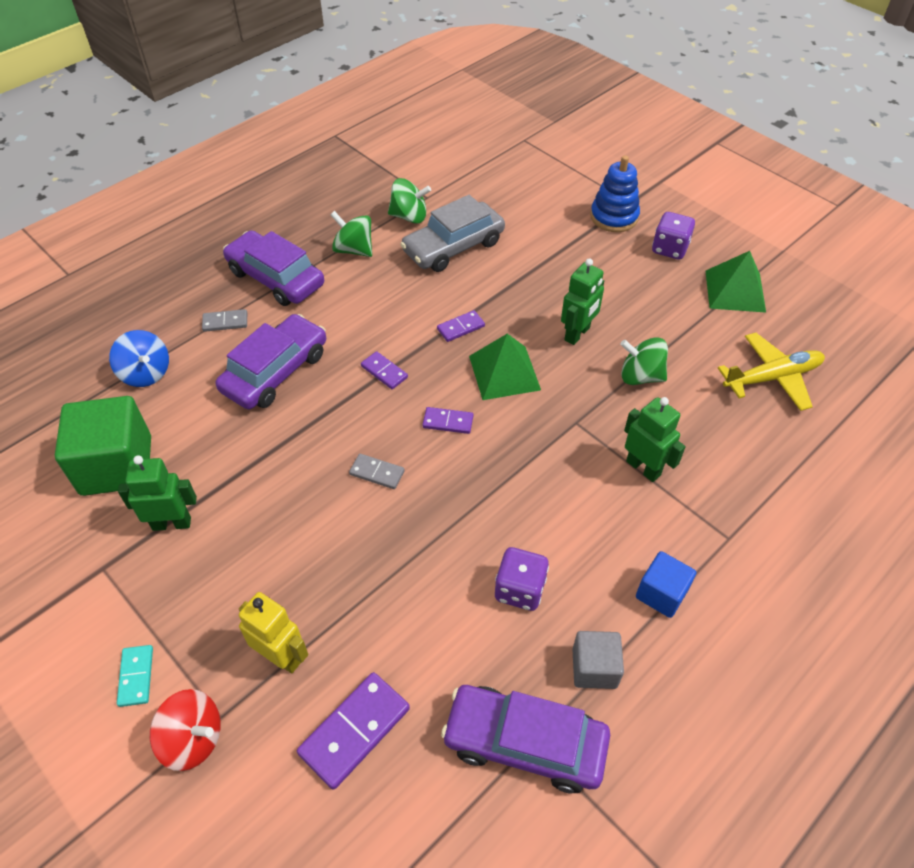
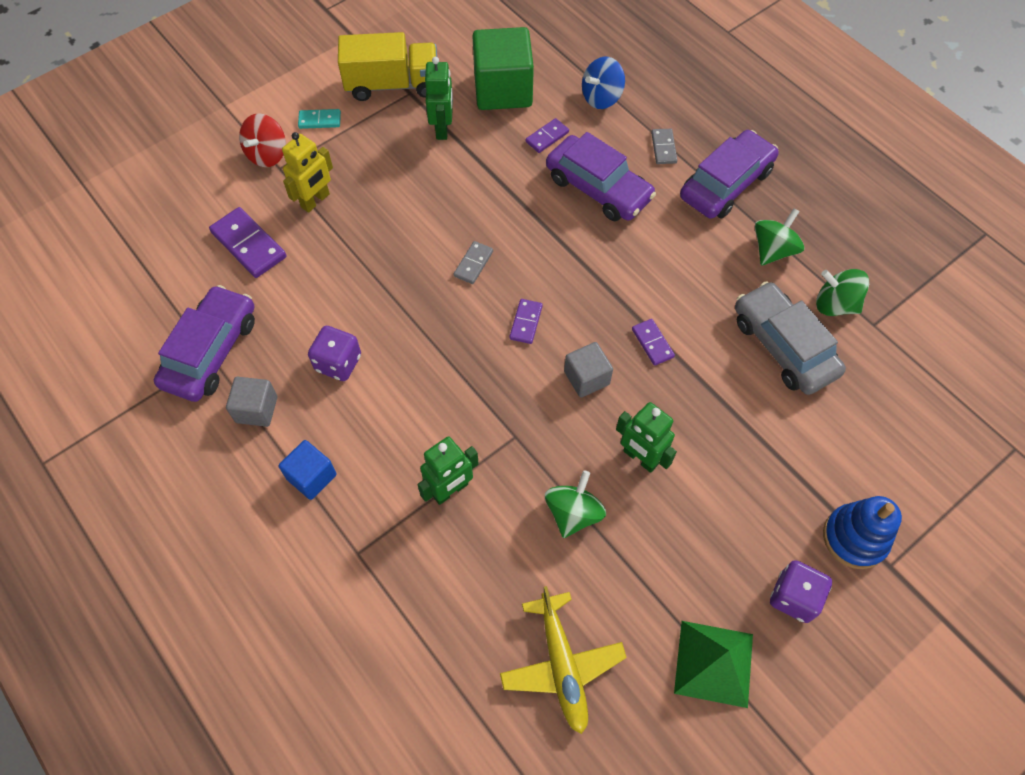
camera: 95 degrees right, 10 degrees up
purple domino [361,351,408,389] -> purple domino moved to [526,118,569,153]
green spinning top [388,178,431,223] -> green spinning top turned 105 degrees clockwise [816,269,869,316]
green pyramid [469,334,541,400] -> grey cube [564,342,613,398]
none -> yellow truck [338,32,437,101]

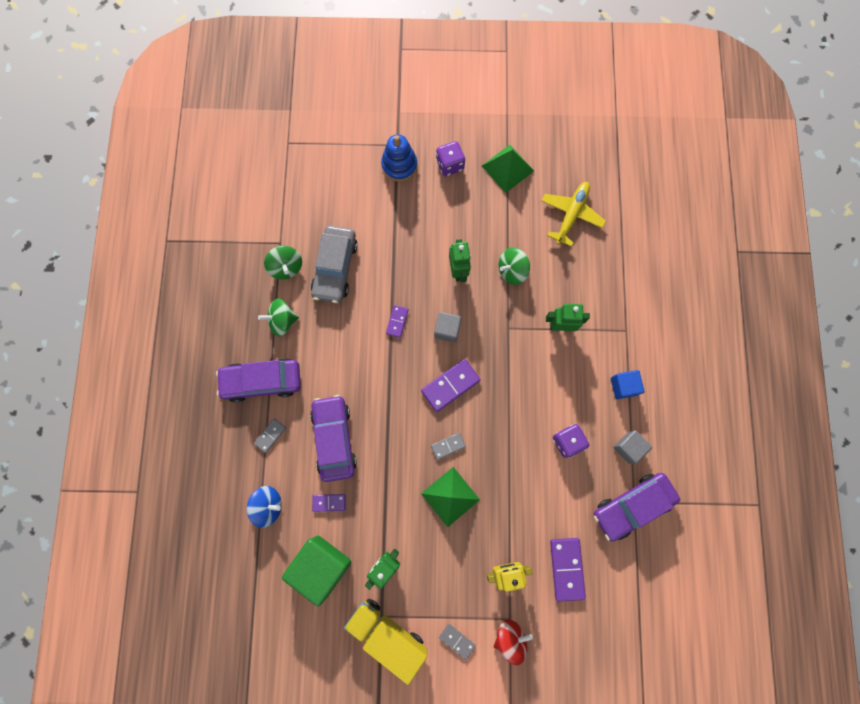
camera: 140 degrees left, 15 degrees up
turquoise domino [298,109,341,129] -> grey domino [439,624,476,660]
purple domino [509,299,543,344] -> purple domino [421,359,481,412], size x1.75
none -> green pyramid [421,467,480,527]

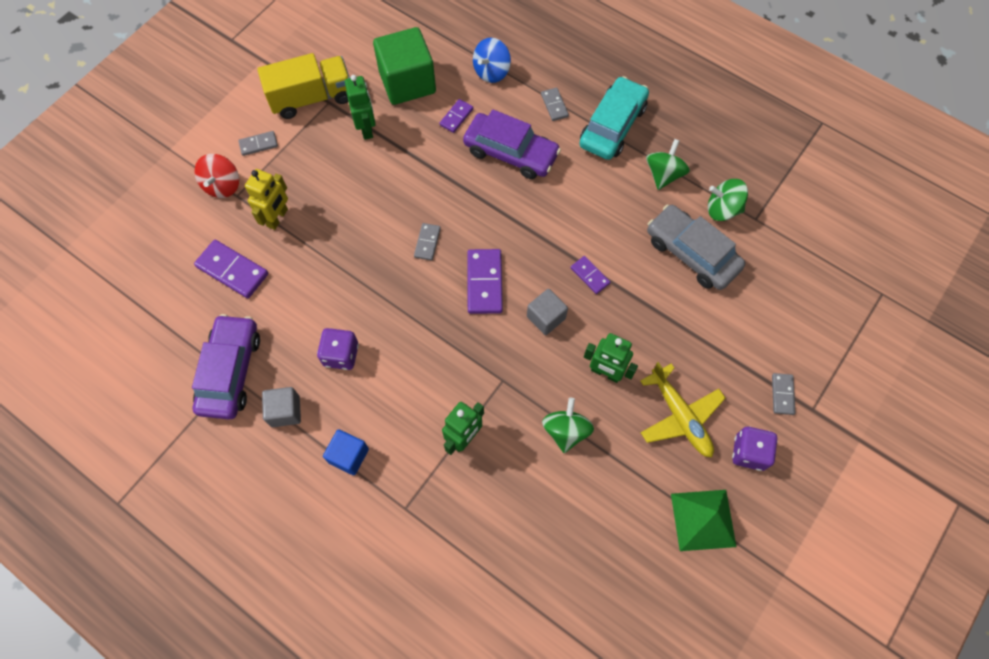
camera: 125 degrees right, 10 degrees down
purple car [216,358,301,402] -> turquoise car [579,76,649,160]
blue stacking toy [381,134,417,182] -> grey domino [772,373,795,415]
green pyramid [421,467,480,527] -> none
yellow plane [541,182,606,247] -> yellow plane moved to [640,362,726,457]

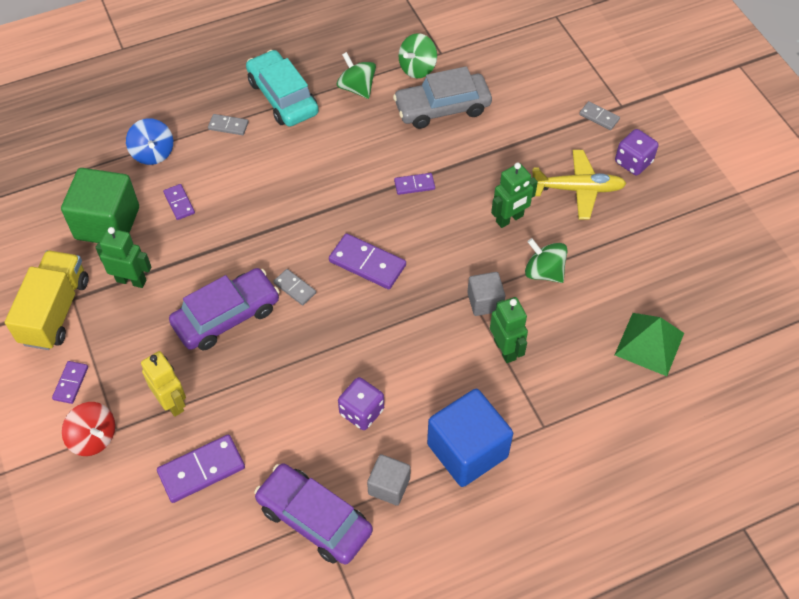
camera: 60 degrees left, 10 degrees down
grey domino [238,131,278,156] -> purple domino [52,361,88,404]
blue cube [323,429,369,475] -> blue cube [427,389,513,487], size x1.84
purple car [463,109,561,179] -> purple car moved to [169,268,280,351]
grey cube [527,289,568,335] -> grey cube moved to [467,272,505,316]
green pyramid [671,490,736,551] -> green pyramid moved to [615,313,684,376]

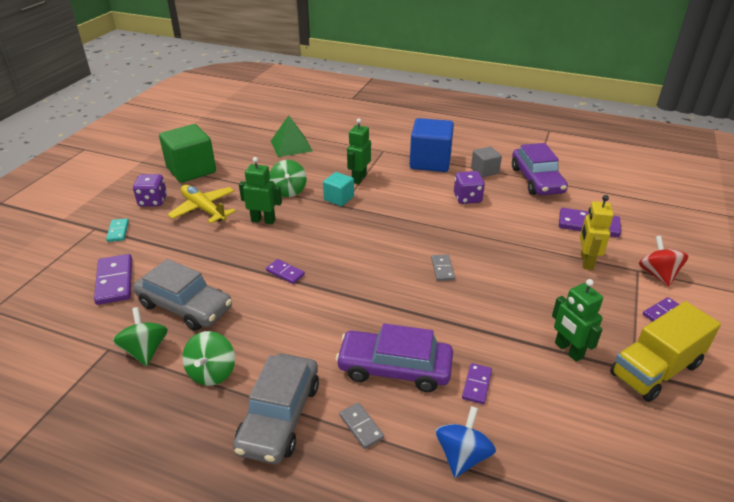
camera: 135 degrees left, 20 degrees down
green cube [61,168,139,243] -> green cube moved to [159,124,216,183]
purple car [169,268,280,351] -> purple car moved to [336,323,453,392]
turquoise car [246,50,319,127] -> grey car [233,353,319,464]
purple domino [329,233,406,289] -> purple domino moved to [94,254,132,305]
green spinning top [398,33,437,78] -> green spinning top turned 105 degrees counterclockwise [113,307,168,366]
grey cube [467,272,505,316] -> turquoise cube [323,172,354,206]
grey domino [579,101,620,130] -> turquoise domino [106,218,129,242]

